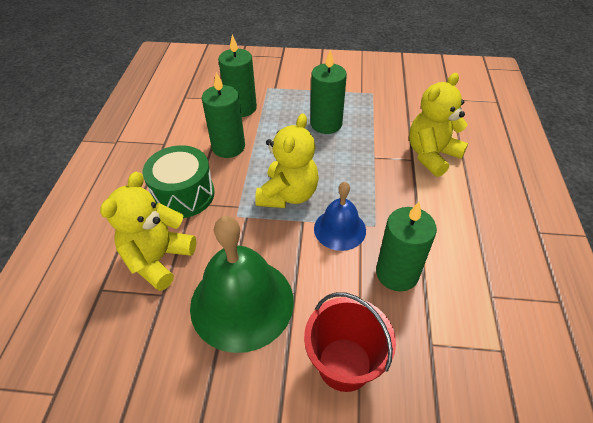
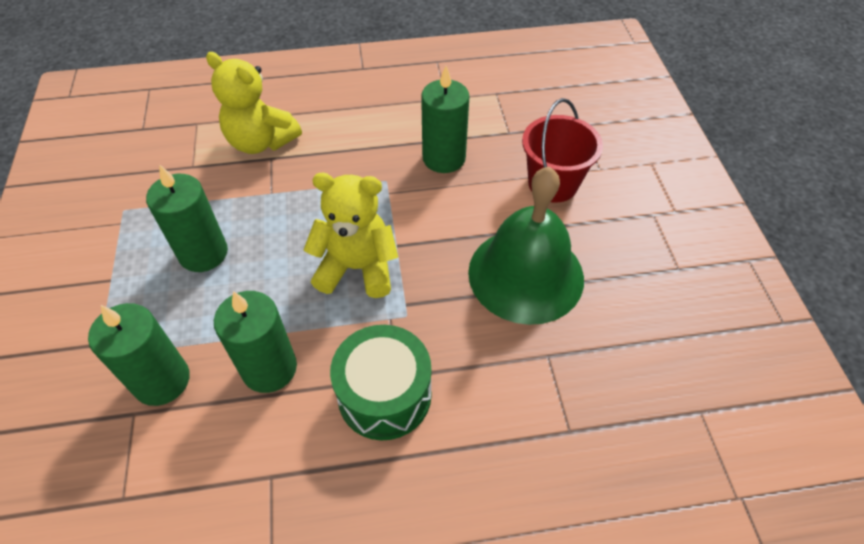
camera: 105 degrees left, 5 degrees up
yellow teddy bear [100,172,196,291] -> none
blue bell [314,182,366,251] -> none

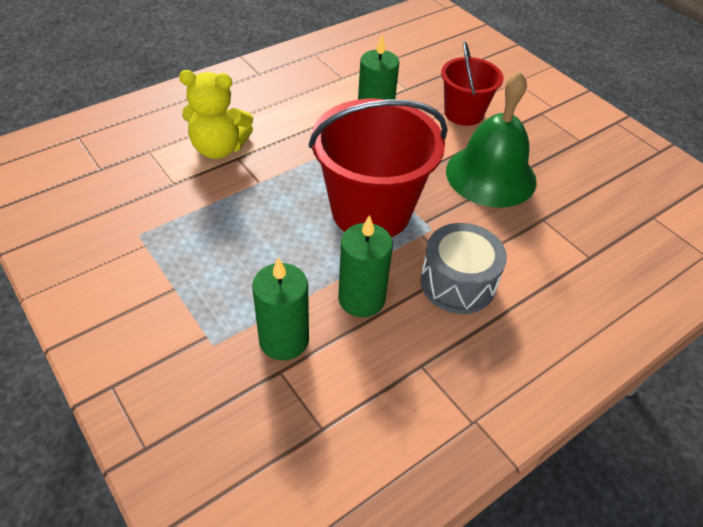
camera: 30 degrees left, 5 degrees down
green candle [146,165,228,272] -> none
yellow teddy bear [304,173,398,298] -> red bucket [309,99,448,237]
green drum [330,325,432,441] -> grey drum [420,223,507,314]

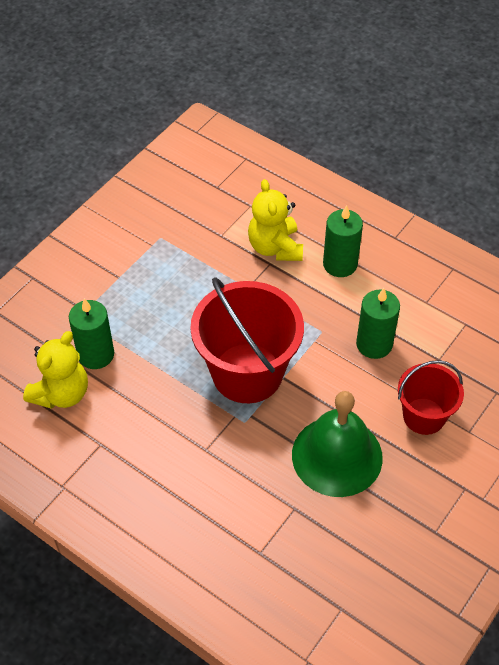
camera: 75 degrees right, 5 degrees up
green candle [338,215,393,317] -> green candle moved to [323,205,363,277]
grey drum [420,223,507,314] -> none
none -> yellow teddy bear [23,331,88,409]

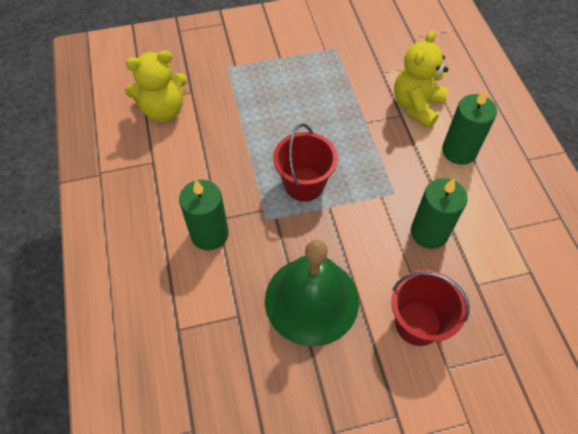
camera: 40 degrees right, 5 degrees up
green candle [69,298,114,369] -> green candle moved to [179,180,229,250]
red bucket [190,277,304,403] -> red bucket [273,124,338,202], size x0.58

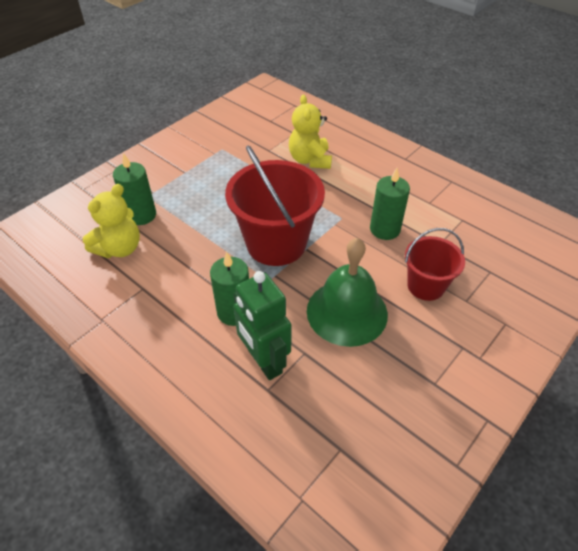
camera: 35 degrees left, 10 degrees down
red bucket [273,124,338,202] -> red bucket [225,145,325,266], size x1.73
green candle [442,89,497,165] -> green candle moved to [113,153,156,225]
none -> green robot [234,271,291,380]

